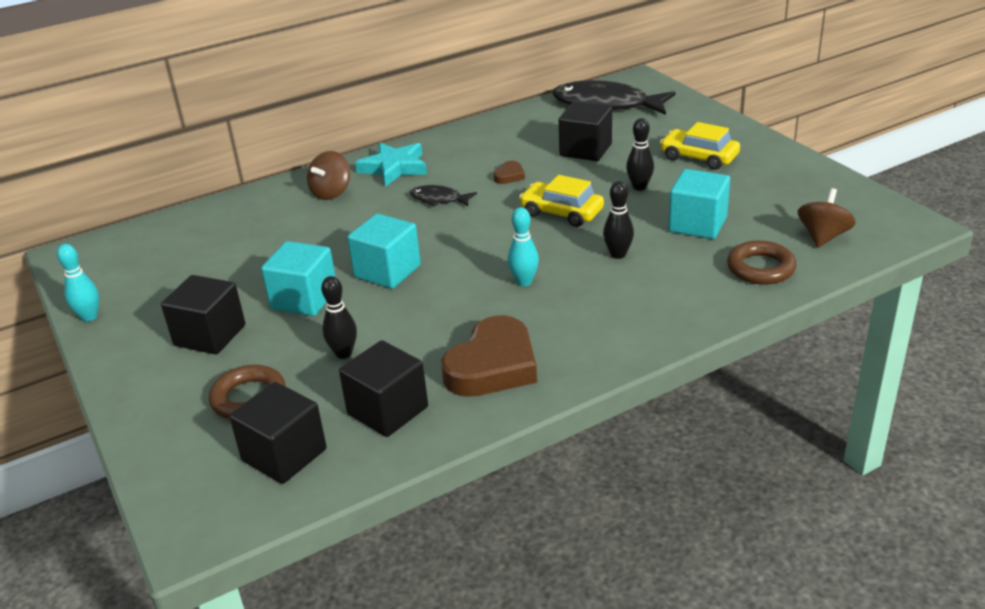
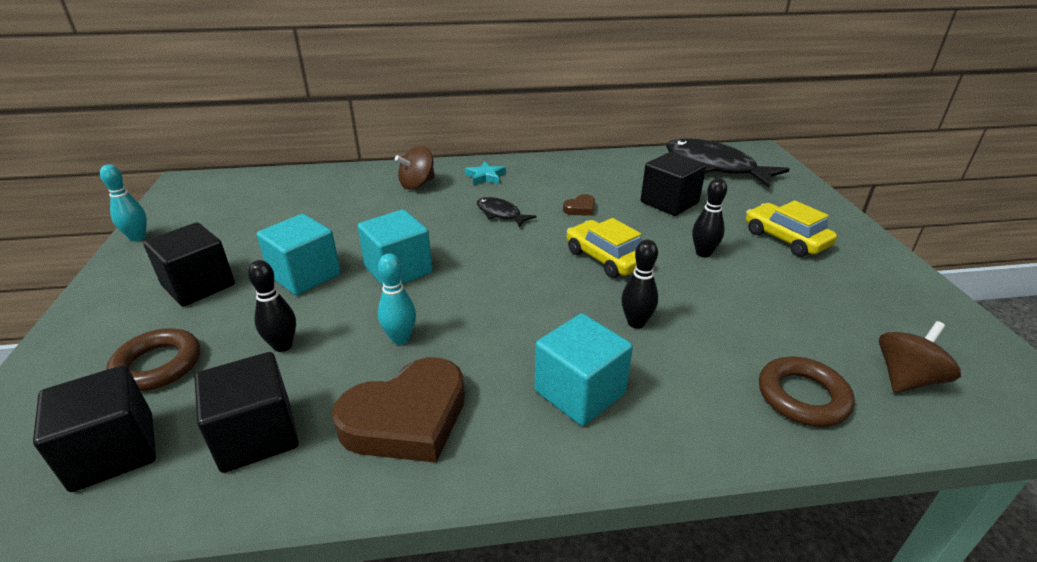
camera: 20 degrees right, 0 degrees up
turquoise star [355,143,427,187] -> turquoise star [465,162,506,185], size x0.61
turquoise bowling pin [507,207,539,286] -> turquoise bowling pin moved to [378,253,416,345]
turquoise cube [668,169,730,239] -> turquoise cube moved to [535,313,633,426]

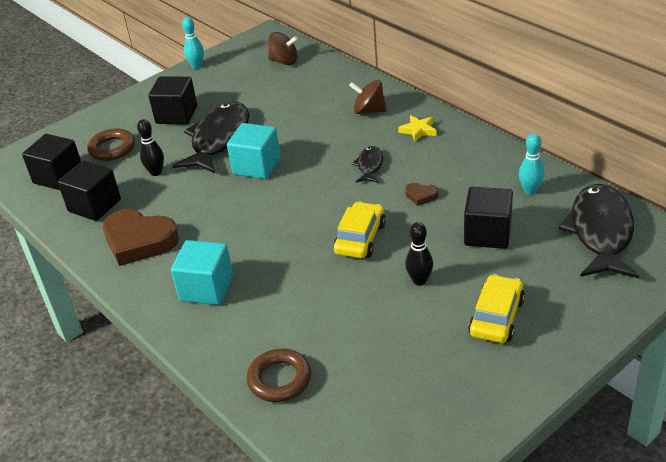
camera: 60 degrees right, 5 degrees up
turquoise cube [257,214,341,295] -> black fish [173,102,249,173]
turquoise bowling pin [378,253,416,345] -> turquoise bowling pin moved to [519,133,545,195]
turquoise star [465,162,506,185] -> yellow star [398,115,437,142]
black bowling pin [621,239,658,329] -> none
brown spinning top [879,321,961,393] -> brown spinning top moved to [268,32,298,65]

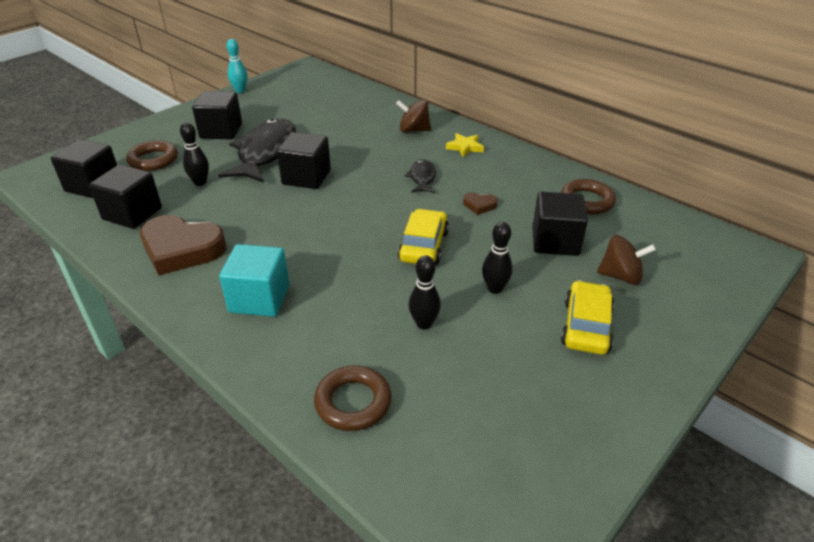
camera: 10 degrees left, 0 degrees up
turquoise cube [227,123,281,179] -> black cube [277,132,331,189]
brown spinning top [268,32,298,65] -> brown spinning top moved to [597,235,656,285]
turquoise bowling pin [519,133,545,195] -> brown ring [561,179,616,215]
black fish [559,184,639,278] -> none
none -> black bowling pin [408,255,441,330]

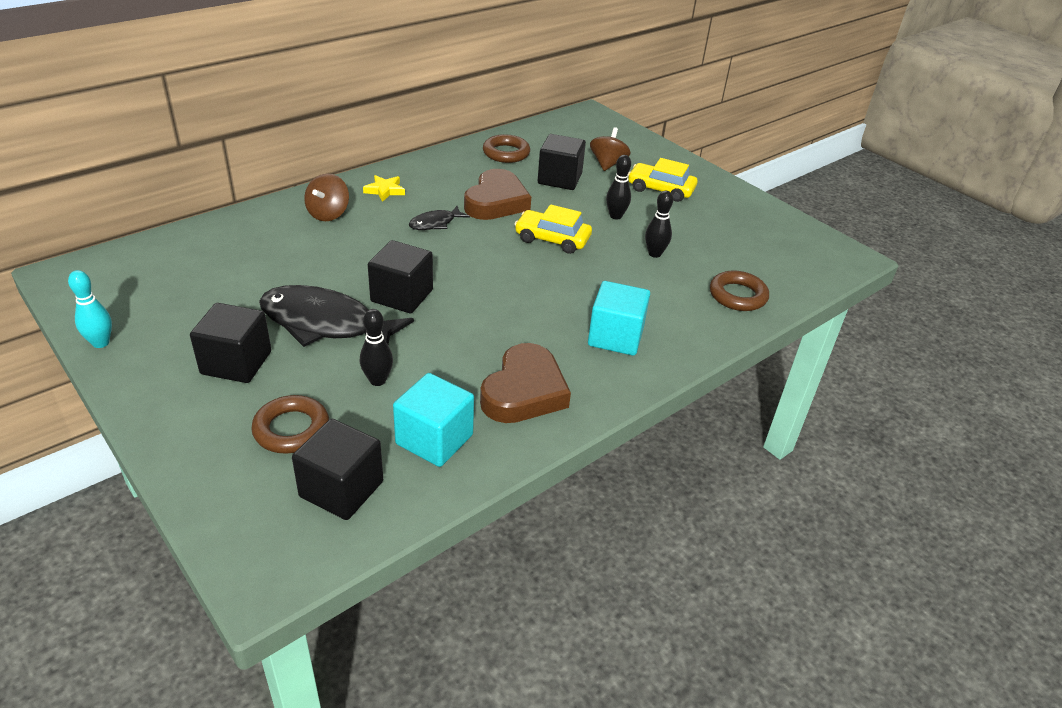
camera: 85 degrees left, 0 degrees up
black cube [89,164,162,229] -> turquoise cube [393,373,474,467]
black fish [404,159,436,193] -> black fish turned 45 degrees counterclockwise [409,206,470,230]
brown heart [463,192,498,215] -> brown heart [464,169,531,220], size x2.30

